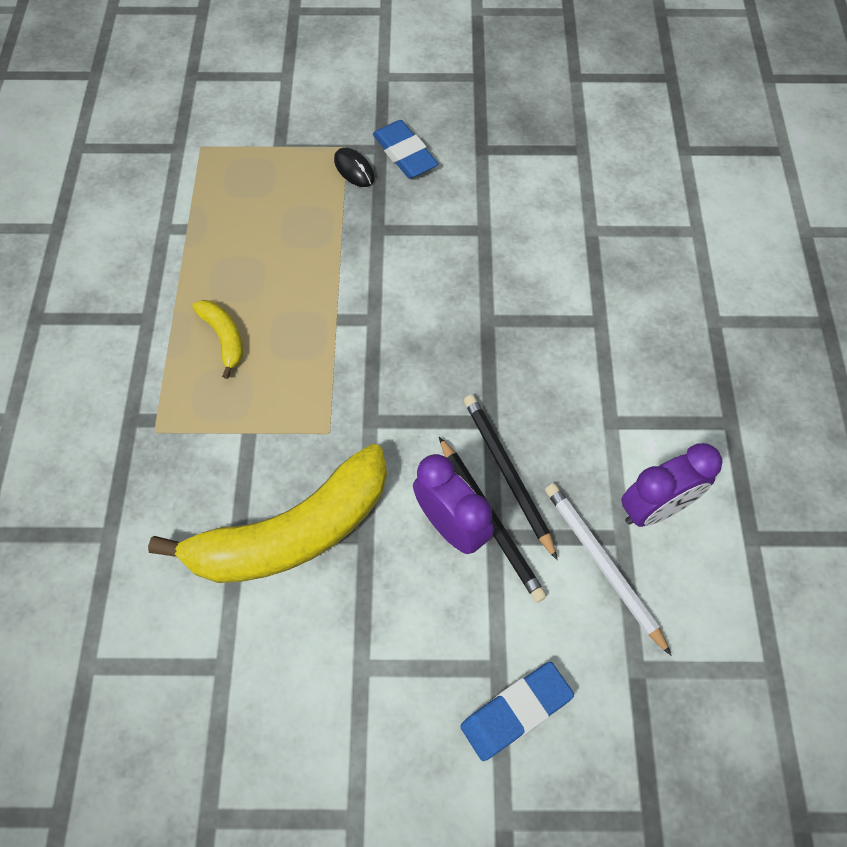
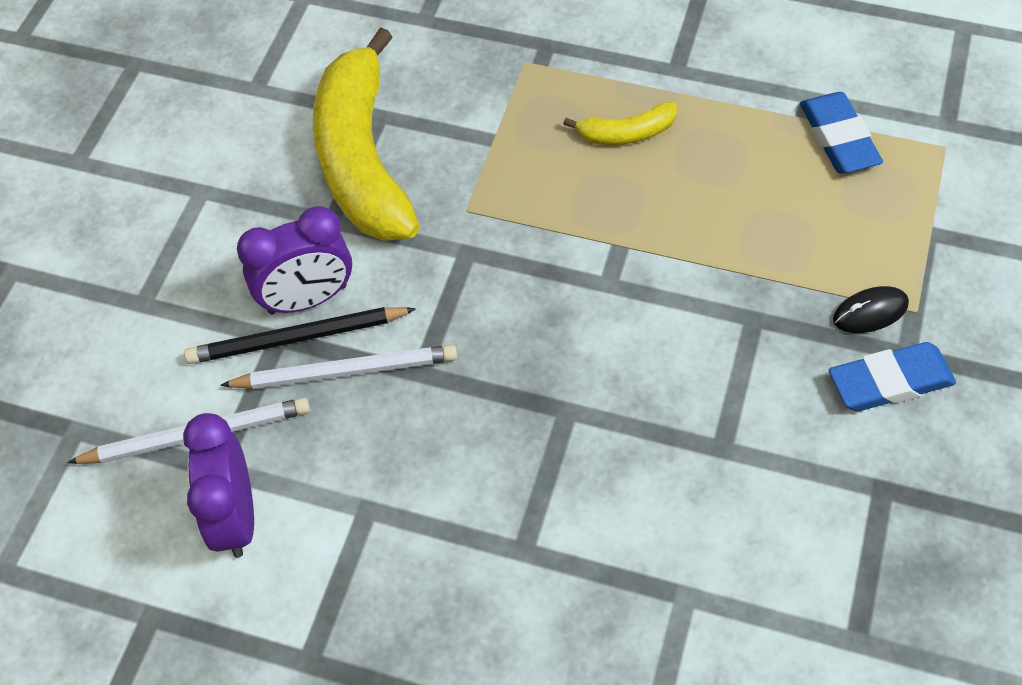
camera: 110 degrees right, 5 degrees down
blue eraser [460,662,574,761] -> blue eraser moved to [800,92,883,173]
black pencil [464,395,557,560] -> white pencil [220,345,457,389]

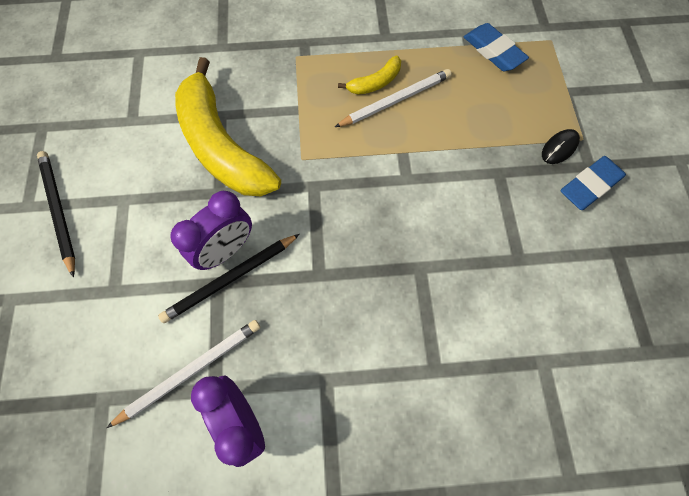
camera: 25 degrees left, 10 degrees up
white pencil [220,345,457,389] -> white pencil moved to [335,69,452,127]
none -> black pencil [37,151,75,278]

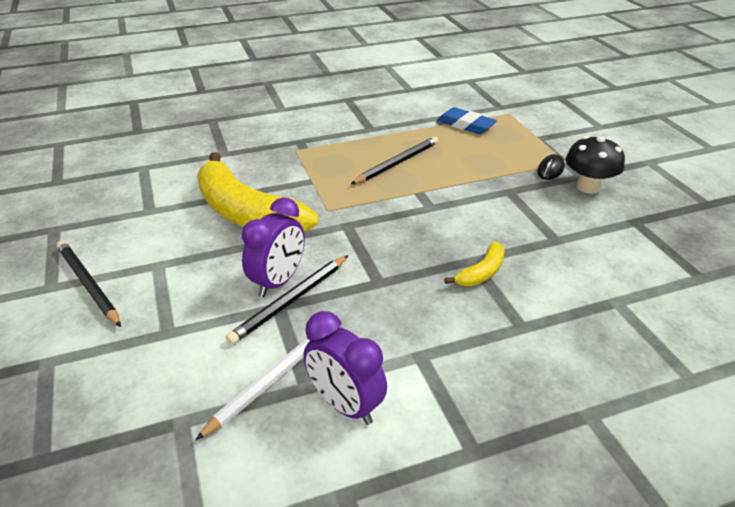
camera: 15 degrees left, 30 degrees down
white pencil [335,69,452,127] -> black pencil [351,136,438,184]
yellow banana [338,56,401,95] -> yellow banana moved to [444,242,505,286]
blue eraser [561,156,626,210] -> black mushroom [566,136,625,194]

